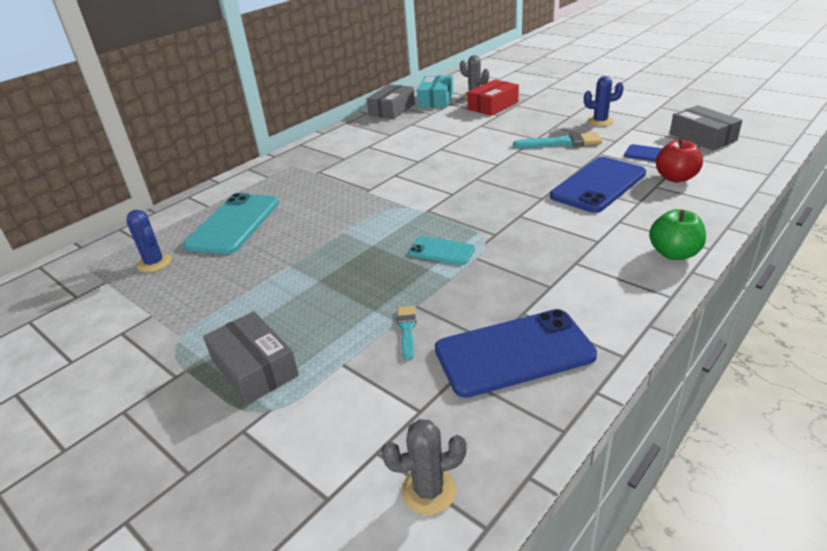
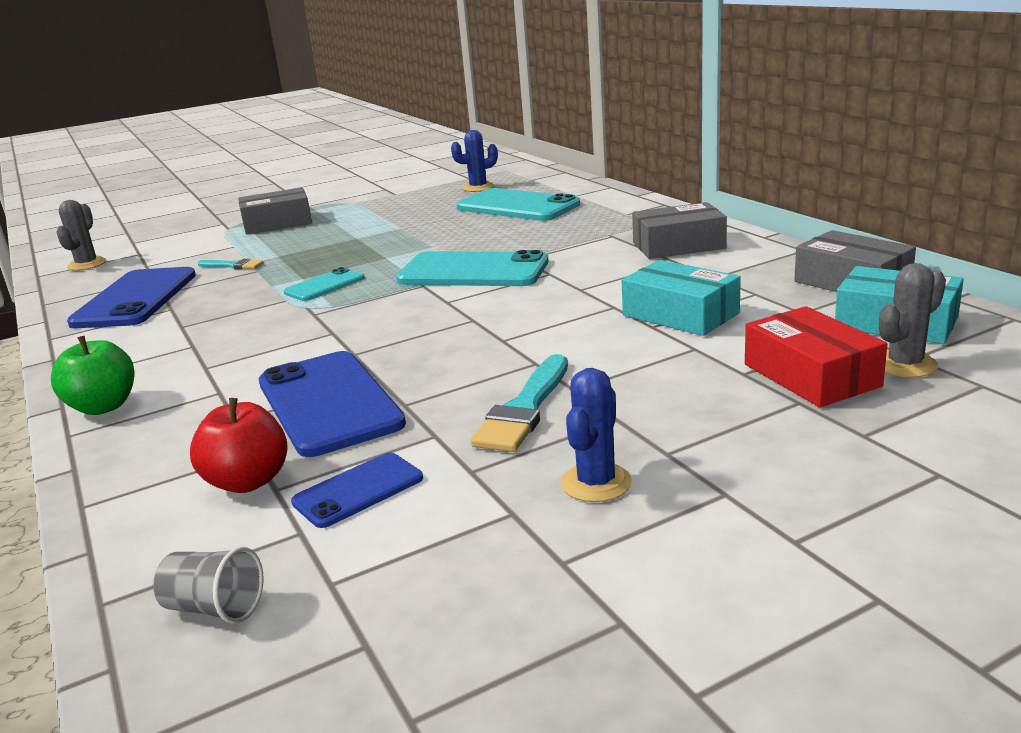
camera: 110 degrees right, 10 degrees down
grey box [670,105,742,150] -> grey box moved to [632,202,727,259]
none -> grey cup [153,547,264,624]
none -> turquoise phone [396,250,549,286]
none -> turquoise box [621,260,741,336]

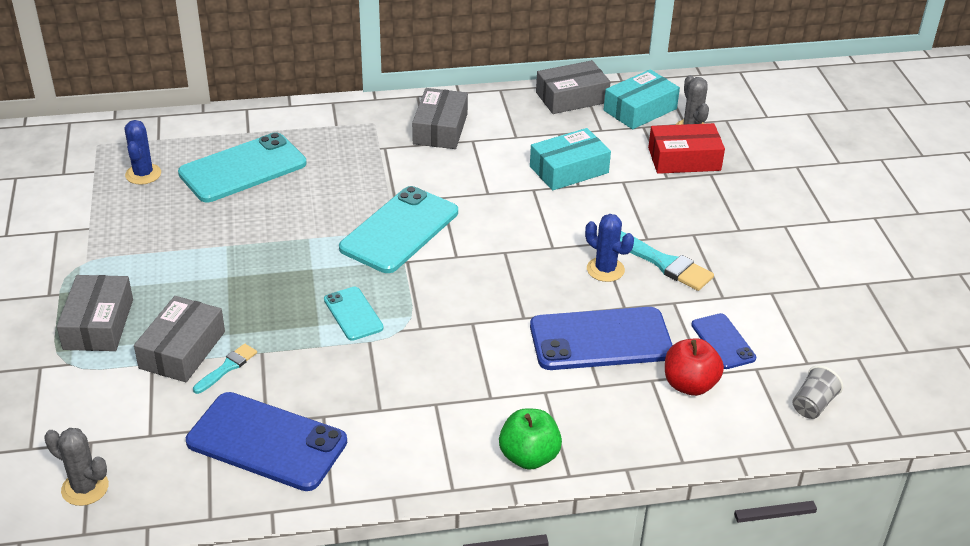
camera: 75 degrees left, 15 degrees up
blue cactus [561,368,632,502] -> blue cactus moved to [585,214,634,282]
none -> grey box [134,296,225,382]

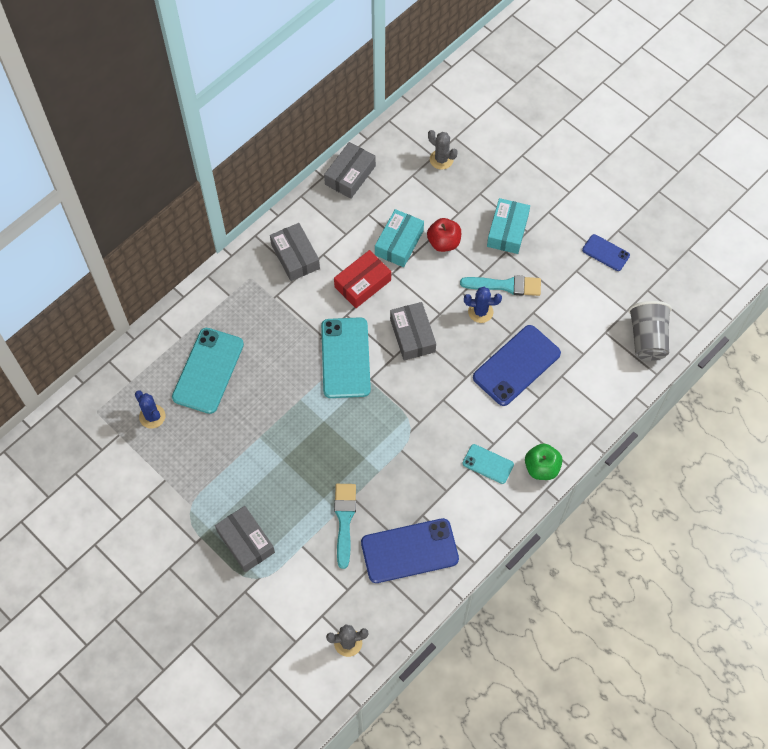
camera: 35 degrees left, 25 degrees up
grey box [134,296,225,382] -> grey box moved to [390,302,436,360]
turquoise brush [193,343,257,394] -> turquoise brush [334,484,356,569], size x1.73
turquoise phone [324,287,384,341] -> turquoise phone moved to [463,444,514,484]
turquoise box [603,69,680,129] -> turquoise box moved to [487,198,530,254]
red box [648,123,725,174] -> red box moved to [334,250,391,308]
red apple [665,338,724,396] -> red apple moved to [427,218,461,252]
blue phone [691,313,756,369] -> blue phone moved to [582,234,630,271]
grey cup [792,365,843,419] -> grey cup [628,301,672,361], size x1.85

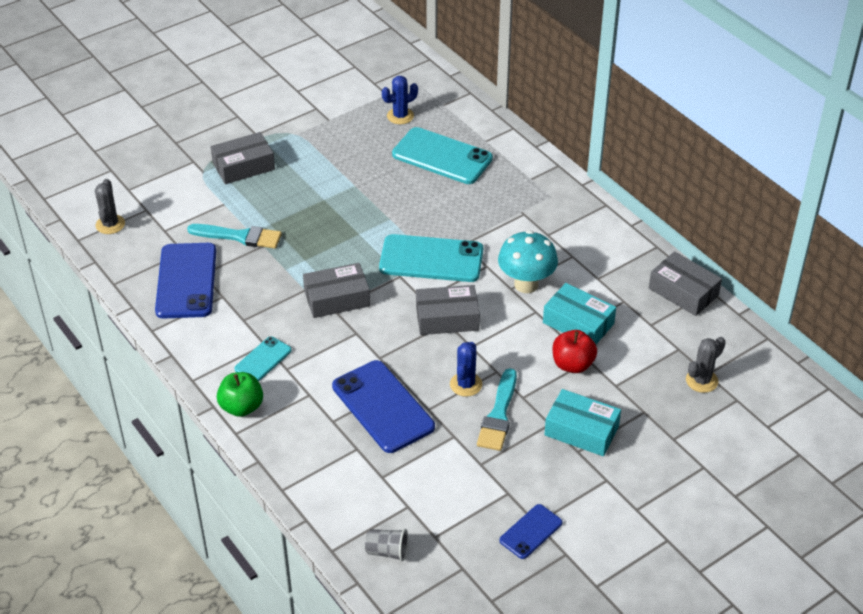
camera: 100 degrees right, 20 degrees down
grey box [270,223,320,281] -> grey box moved to [303,263,370,318]
red box [334,250,391,308] -> turquoise mushroom [498,230,558,293]
grey cup [628,301,672,361] -> grey cup [365,529,408,561], size x0.54

